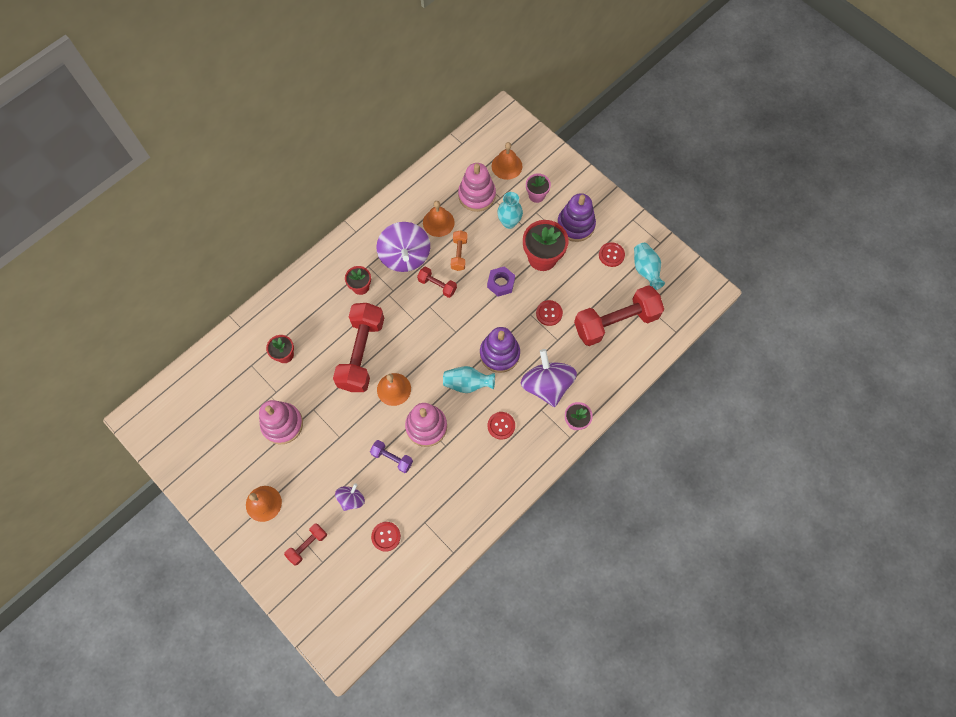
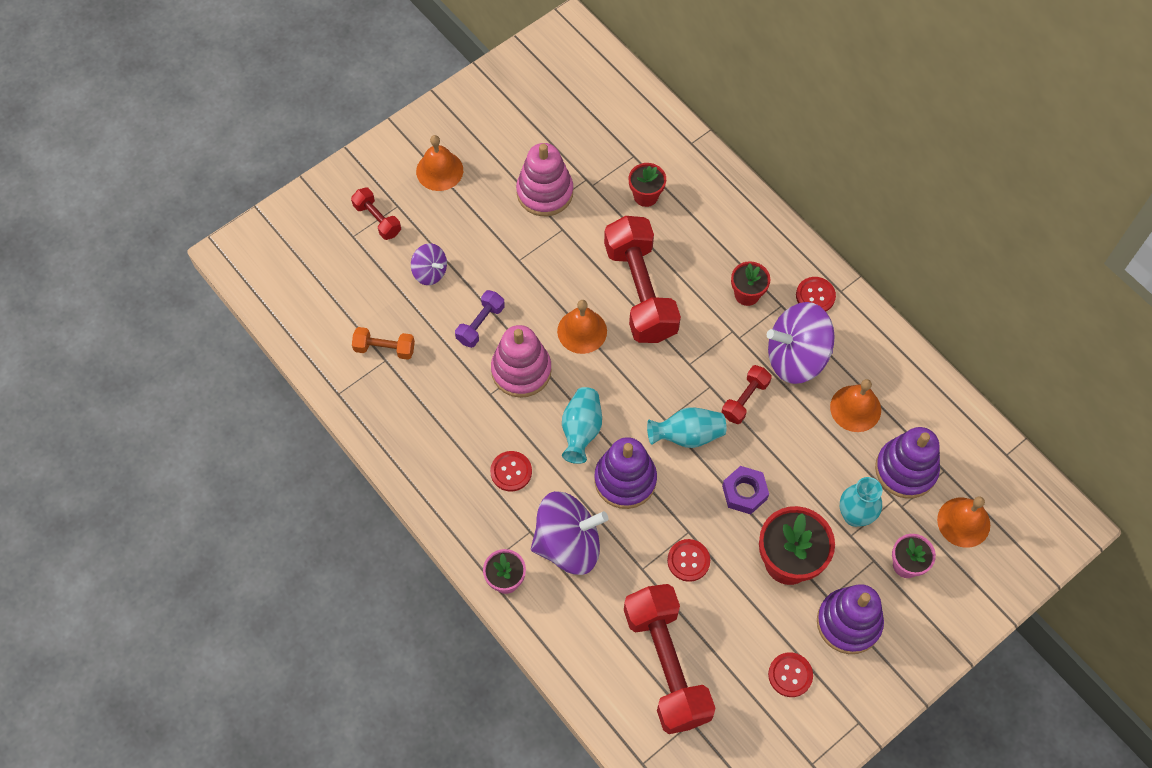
camera: 95 degrees right, 5 degrees down
red dumbbell [333,303,384,392] -> red dumbbell turned 60 degrees clockwise [604,216,681,343]
red button [371,522,401,552] -> red button moved to [796,277,836,311]
orange dumbbell [451,230,468,271] -> orange dumbbell moved to [352,327,415,360]
pink stacking toy [458,163,496,212] -> purple stacking toy [875,427,940,499]
turquoise vase [634,243,665,290] -> turquoise vase moved to [647,407,726,448]

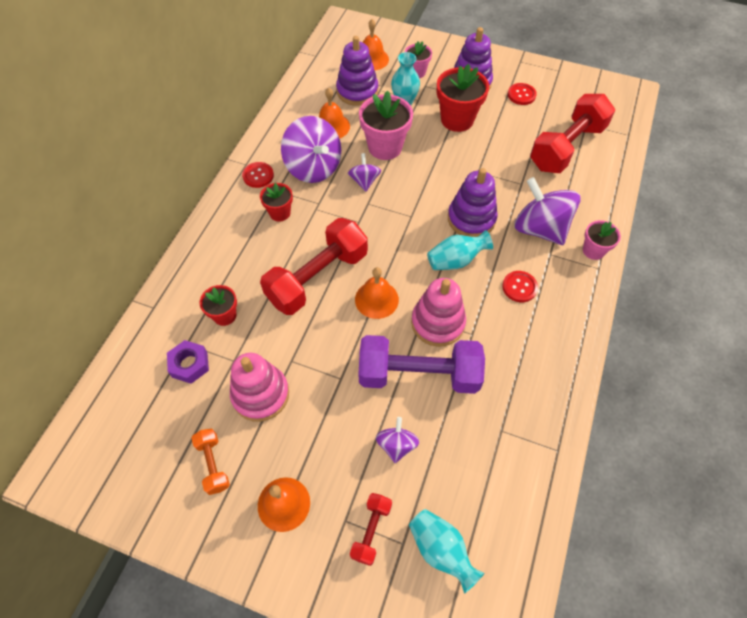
camera: 120 degrees left, 5 degrees down
orange dumbbell [352,327,415,360] -> orange dumbbell moved to [191,428,230,495]
purple dumbbell [455,290,505,348] -> purple dumbbell [358,335,485,394], size x2.12
turquoise vase [647,407,726,448] -> turquoise vase moved to [409,509,485,594]
red button [667,539,710,582] -> none
red dumbbell [722,365,772,424] -> purple spinning top [348,153,381,191]
purple nut [722,466,769,514] -> purple nut moved to [167,340,209,384]
none -> pink flower pot [359,91,413,160]

